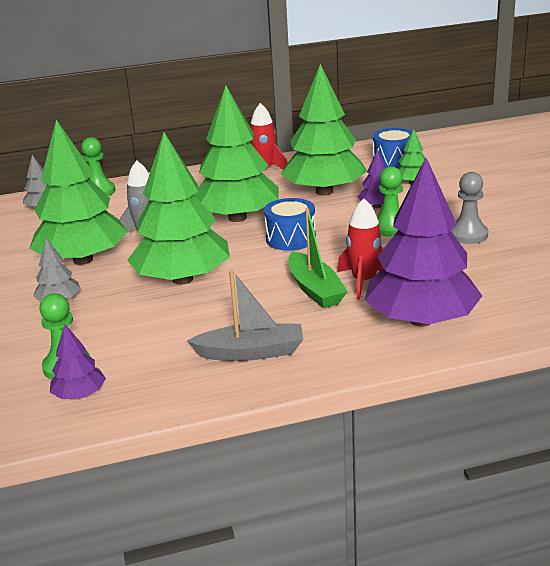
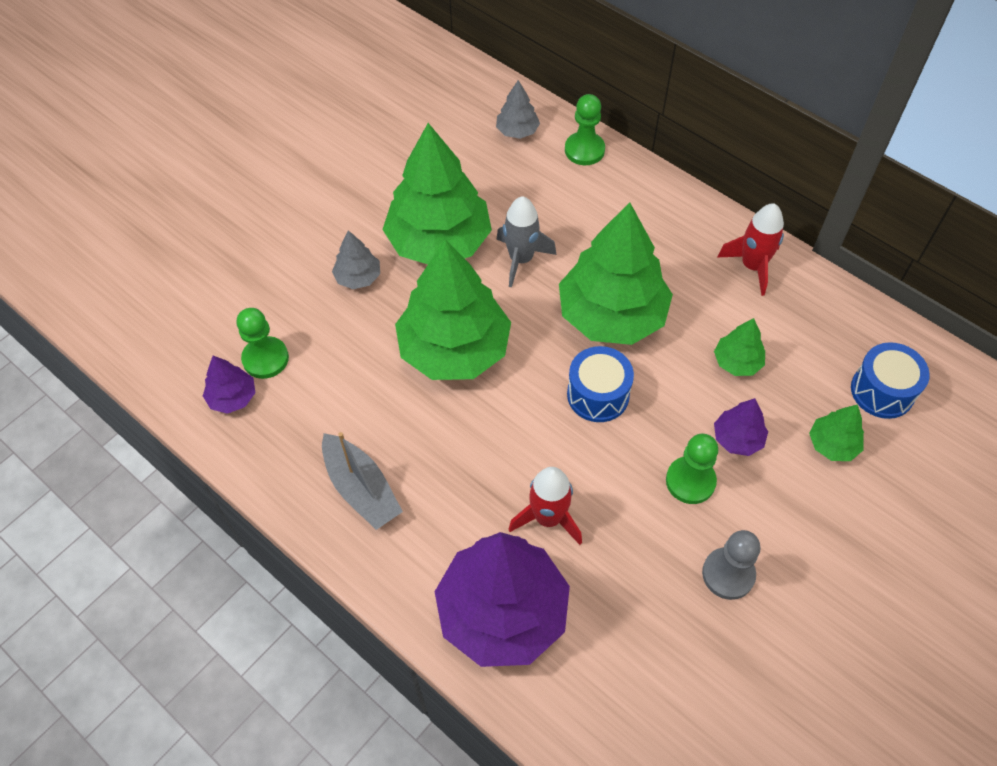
camera: 55 degrees right, 30 degrees up
green tree [281,64,367,196] -> green tree [714,318,765,376], size x0.44
green boat [288,208,348,308] -> none

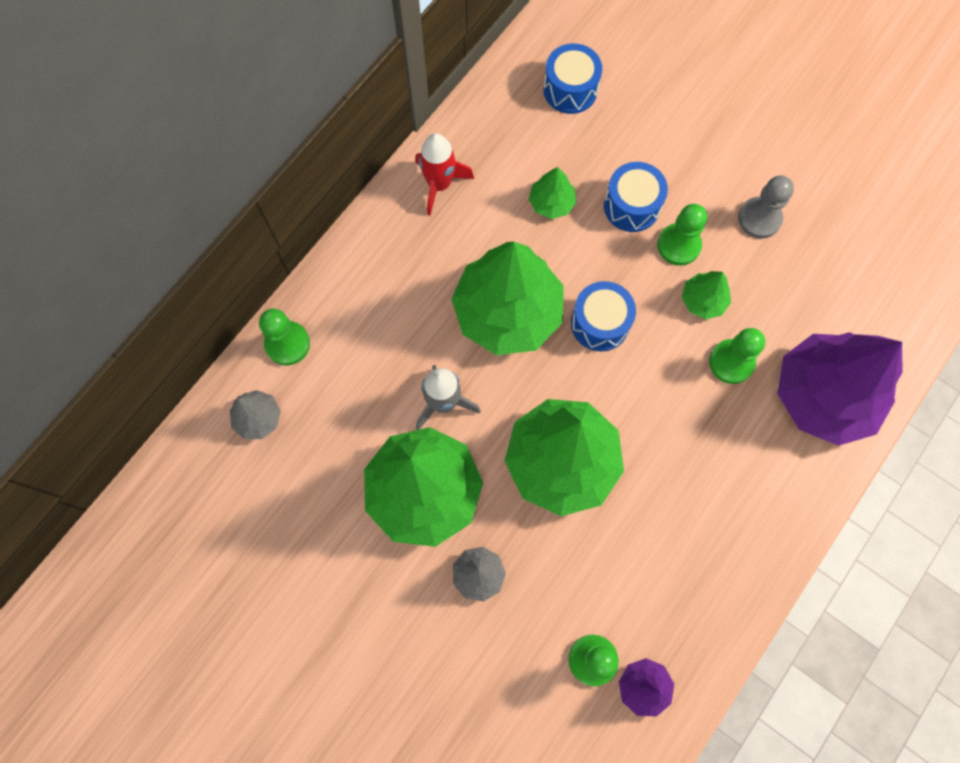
camera: 95 degrees left, 15 degrees up
grey boat [322,432,403,530] -> none
red rocket [508,467,582,545] -> green pawn [709,328,765,384]
purple tree [714,398,768,456] -> blue drum [604,162,668,232]
green tree [809,404,864,461] -> green tree moved to [682,271,731,319]

